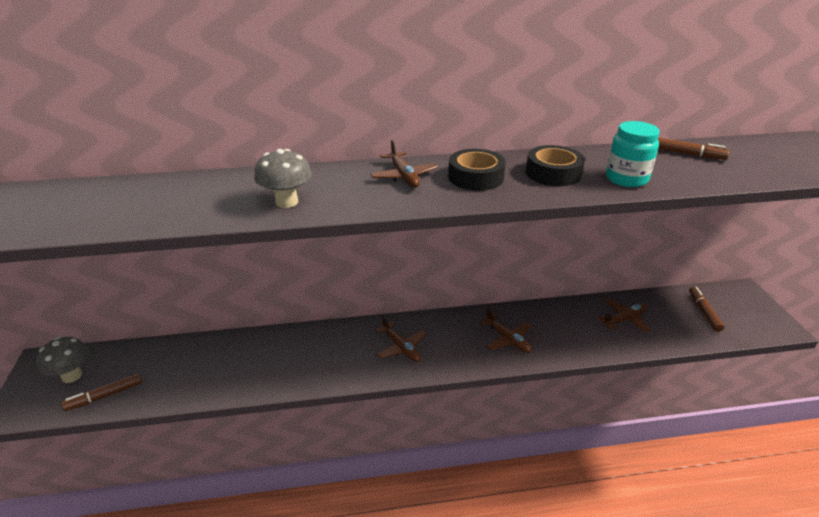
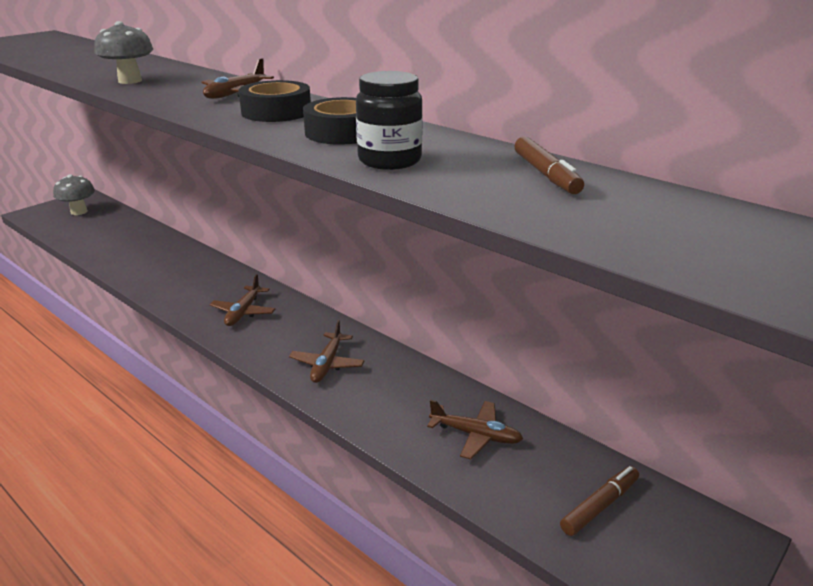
camera: 50 degrees right, 5 degrees down
brown marker [61,373,142,411] -> none
turquoise jar [606,121,660,187] -> black jar [356,71,423,170]

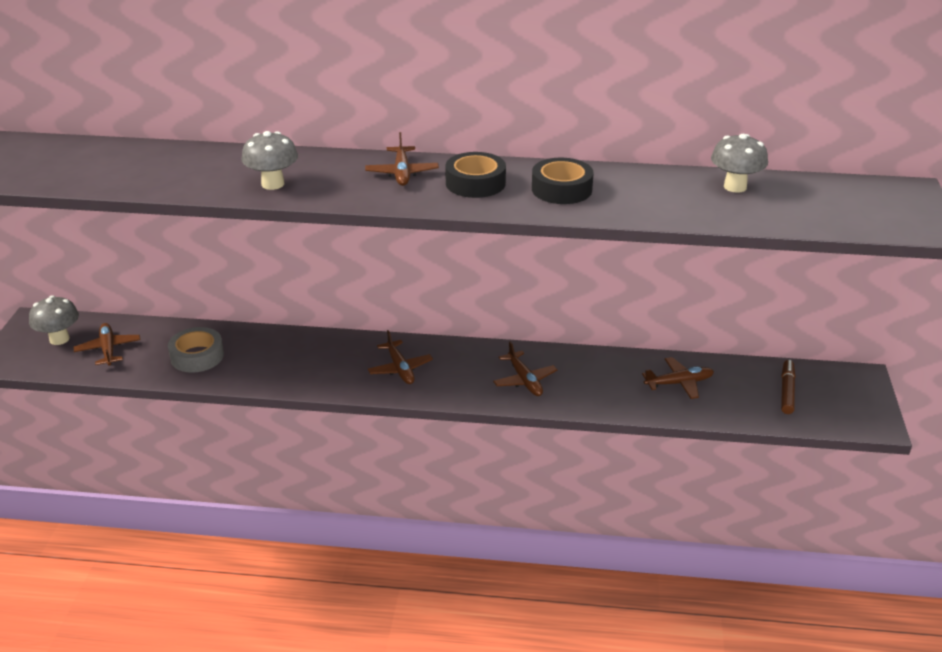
camera: 35 degrees left, 5 degrees up
black jar [356,71,423,170] -> none
brown marker [515,136,584,194] -> grey mushroom [711,134,768,193]
none -> brown plane [74,323,141,365]
none -> grey tape [168,327,224,373]

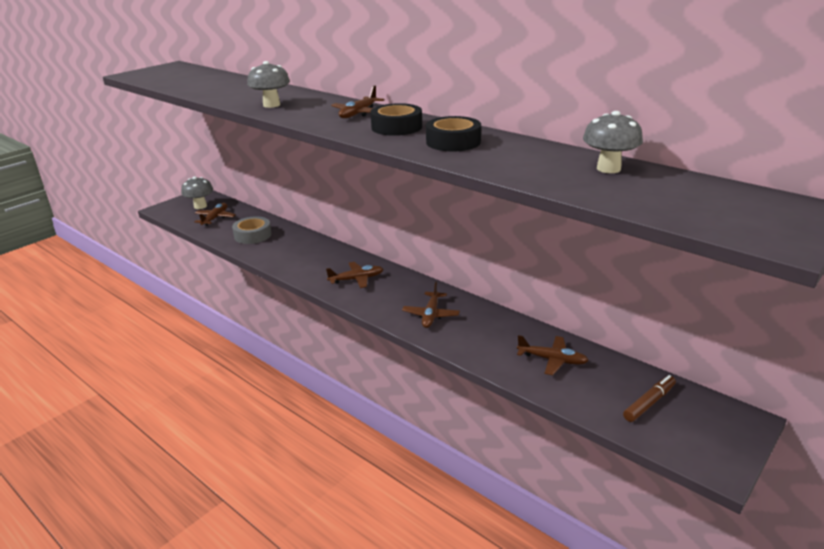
camera: 35 degrees right, 5 degrees down
brown plane [368,330,433,384] -> brown plane turned 120 degrees counterclockwise [326,262,383,288]

